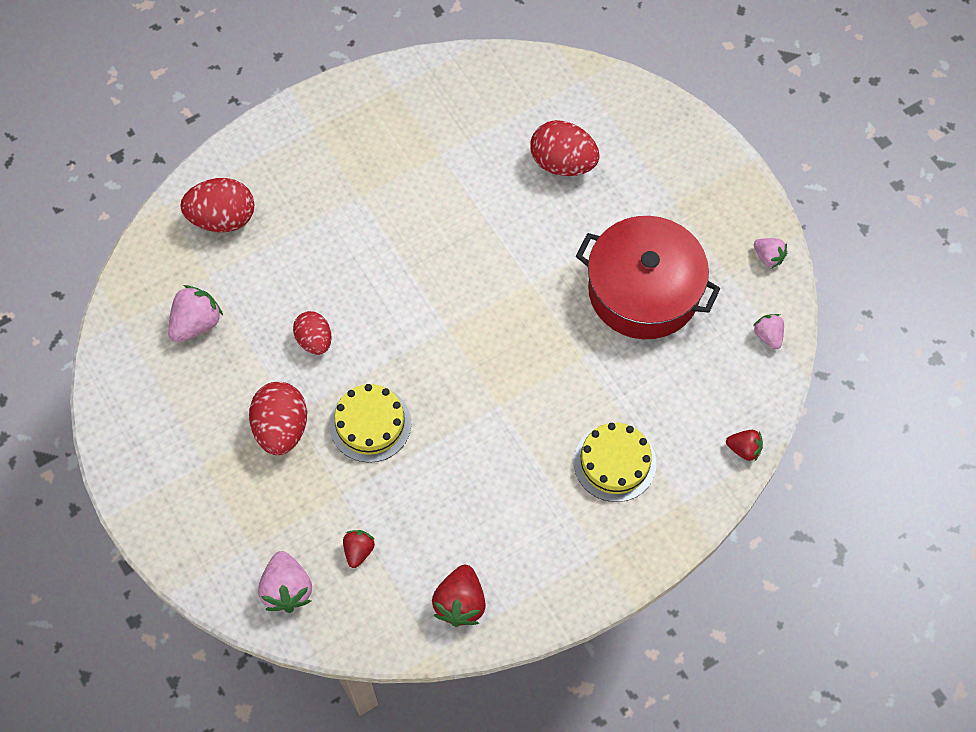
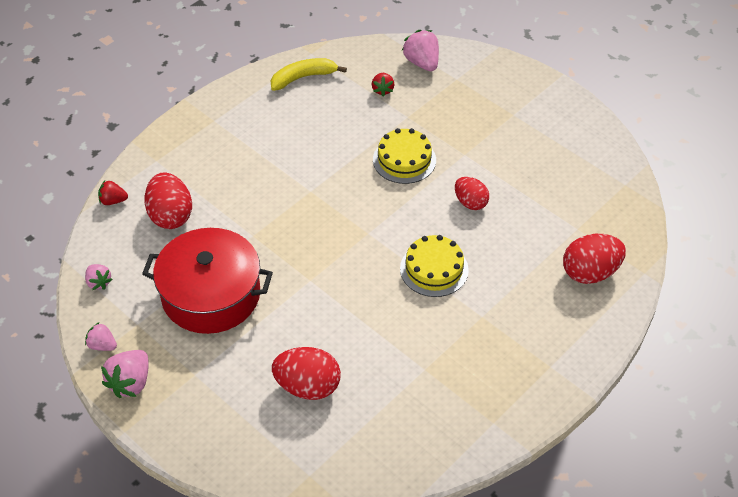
camera: 165 degrees right, 15 degrees down
pink strawberry [168,285,223,343] -> pink strawberry moved to [101,350,149,398]
red egg [249,382,307,455] -> red egg moved to [144,172,192,229]
red strawberry [432,565,486,627] -> yellow banana [271,58,347,91]
yellow cake [574,423,656,502] -> yellow cake moved to [400,235,469,297]

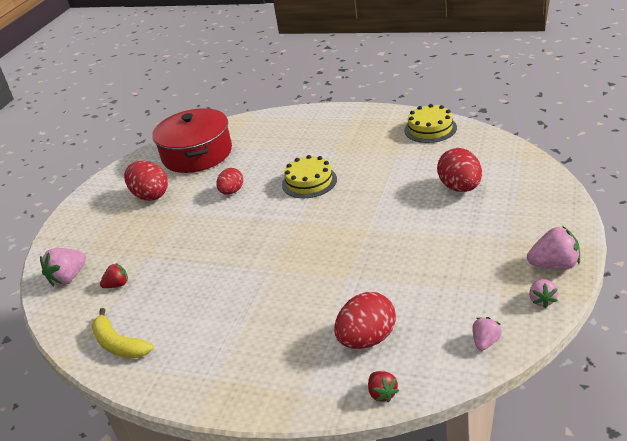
camera: 110 degrees left, 15 degrees down
red pot [142,228,273,334] -> red pot moved to [152,108,232,173]
yellow cake [373,128,436,184] -> yellow cake moved to [404,104,457,143]
red egg [563,234,626,284] -> red egg moved to [124,161,168,201]

